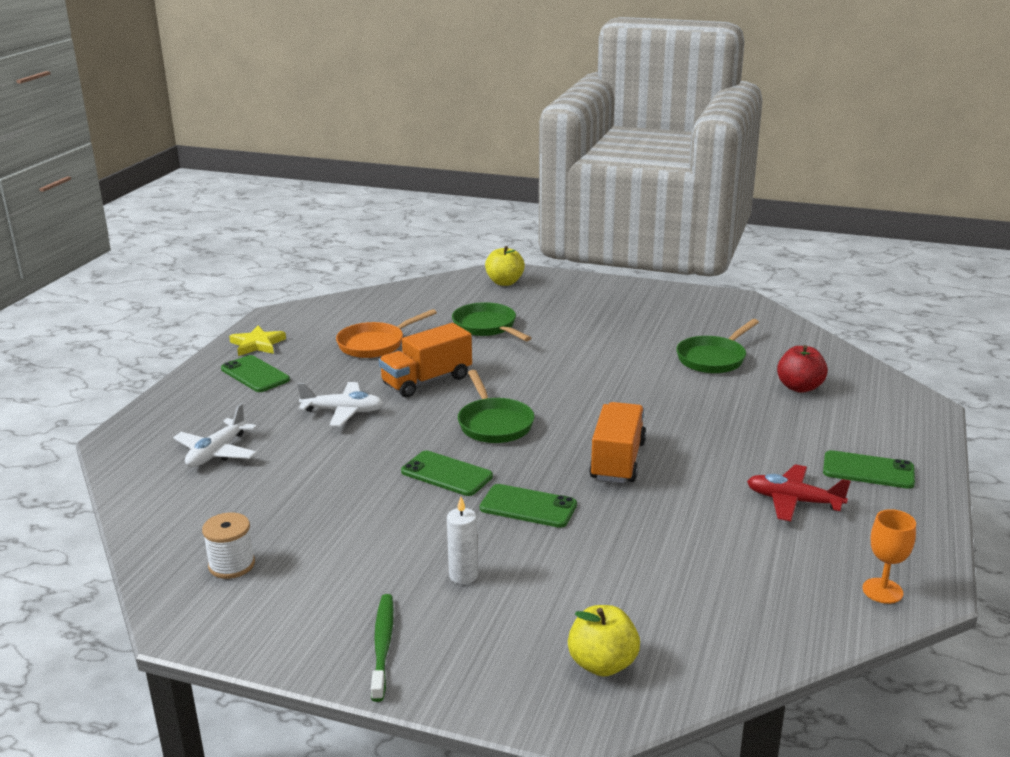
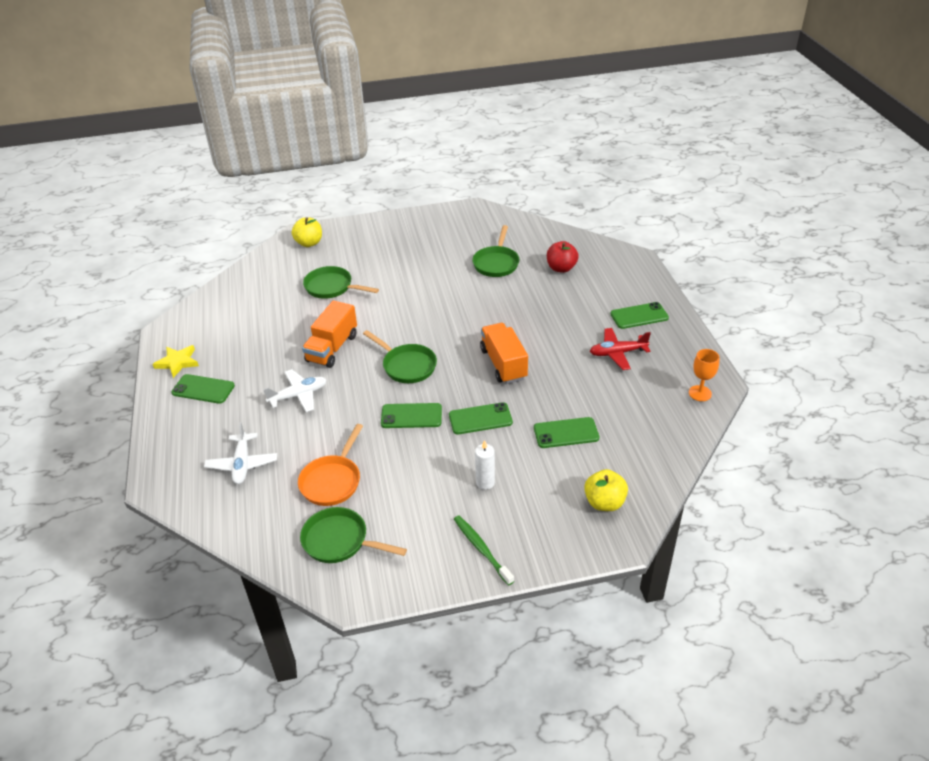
camera: 30 degrees left, 15 degrees up
white spool [202,513,255,579] -> green pan [300,507,407,563]
orange pan [336,309,437,358] -> orange pan moved to [298,424,363,506]
none -> green phone [534,417,599,448]

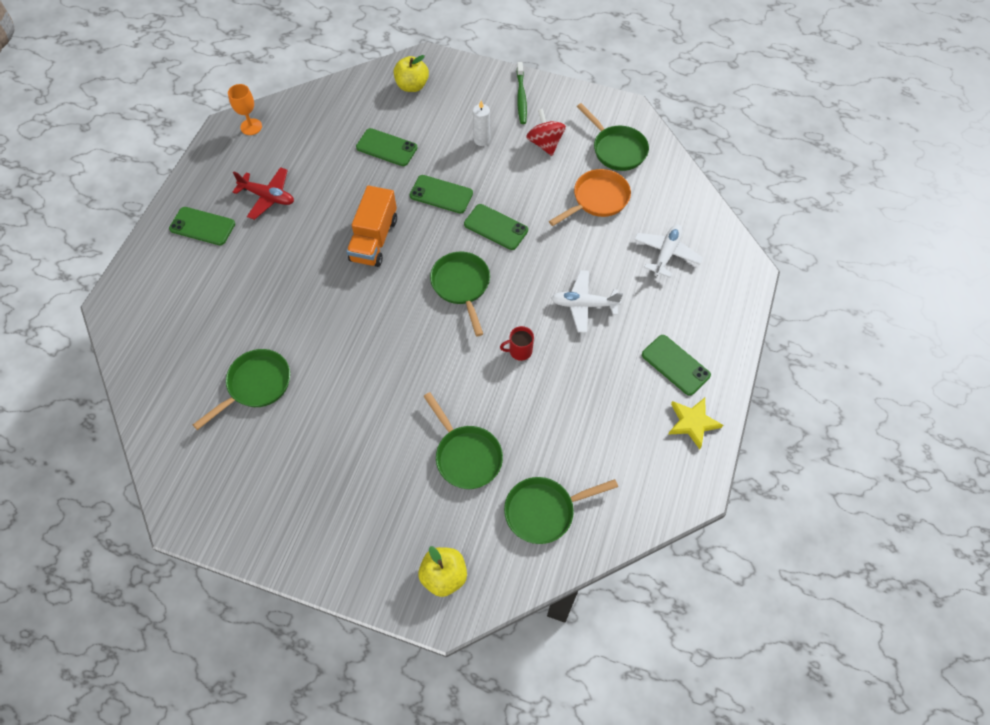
camera: 150 degrees left, 20 degrees up
orange truck [302,300,357,368] -> red mug [500,326,534,361]
red apple [547,241,579,273] -> none
none -> green pan [504,477,618,544]
none -> red spinning top [526,109,566,156]

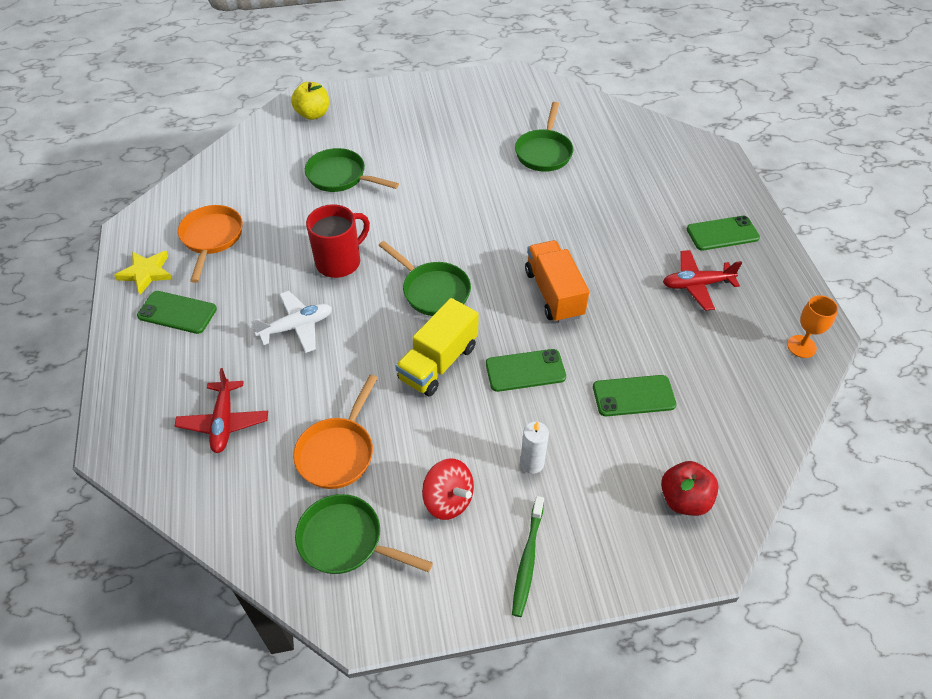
camera: 150 degrees right, 10 degrees down
yellow apple [394,55,429,92] -> red apple [661,461,719,516]
green phone [464,204,528,250] -> yellow truck [396,298,479,397]
red mug [500,326,534,361] -> red mug [306,204,370,278], size x1.86
green pan [504,477,618,544] -> none
green toothbrush [517,62,527,124] -> green toothbrush turned 135 degrees counterclockwise [512,496,544,617]
white plane [634,224,703,278] -> red plane [175,368,268,453]
none -> orange pan [178,205,243,283]

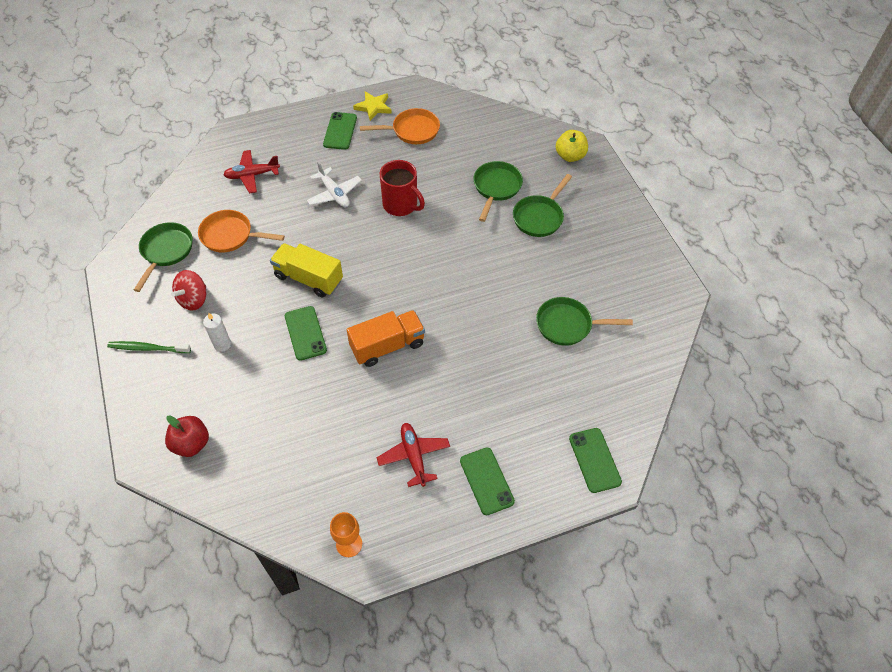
camera: 80 degrees right, 5 degrees up
green pan [378,241,471,316] -> green pan moved to [513,174,572,237]
green phone [593,375,677,416] -> green phone moved to [569,428,622,493]

